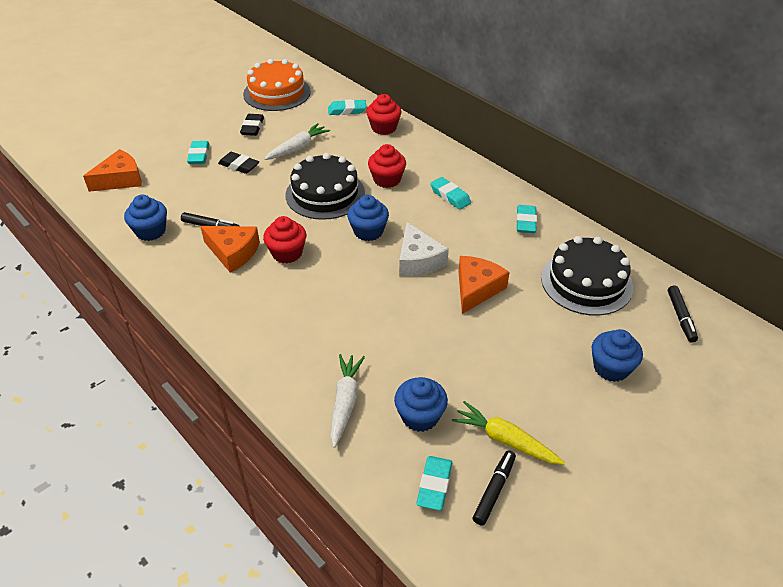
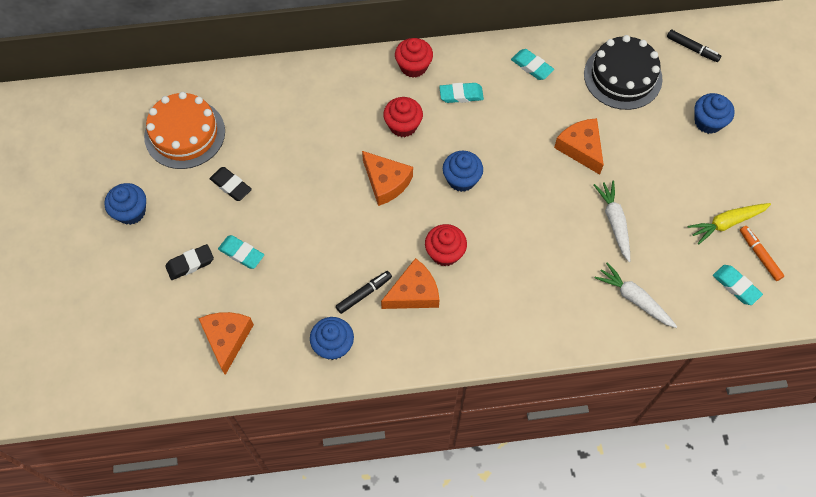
camera: 55 degrees left, 20 degrees up
black eraser [218,152,259,174] -> black eraser moved to [165,244,214,280]
white carrot [264,123,330,160] -> white carrot moved to [594,181,630,262]
black cake [286,153,365,220] -> orange cheese [362,151,413,206]
turquoise eraser [328,99,366,115] -> none
red cupcake [366,94,402,135] -> red cupcake moved to [395,38,433,78]
blue cupcake [394,377,448,432] -> blue cupcake moved to [104,183,146,225]
white cheese [399,222,449,276] -> none
black marker [473,450,516,526] -> orange marker [740,226,784,281]

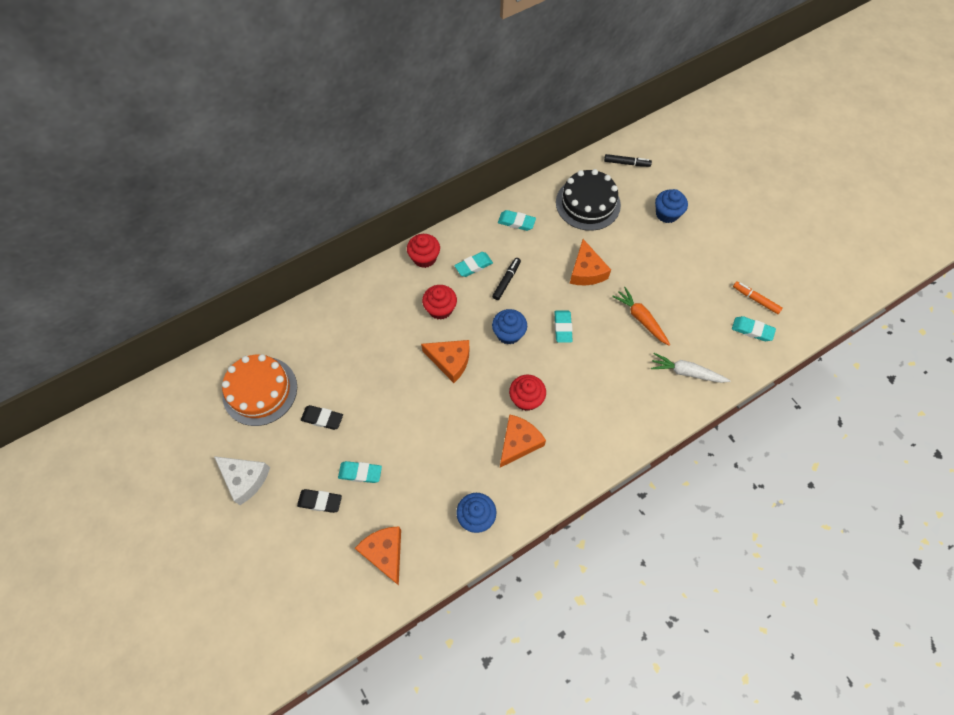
camera: 25 degrees left, 0 degrees up
blue cupcake [104,183,146,225] -> white cheese [214,456,270,505]
black eraser [165,244,214,280] -> black eraser turned 60 degrees clockwise [297,489,342,513]
black marker [336,271,392,314] -> black marker moved to [492,258,521,300]
orange cheese [554,118,604,175] -> orange cheese turned 135 degrees counterclockwise [570,239,611,285]
white carrot [594,181,630,262] -> orange carrot [612,287,670,345]
yellow carrot [688,203,771,244] -> none
none -> turquoise eraser [554,311,573,343]

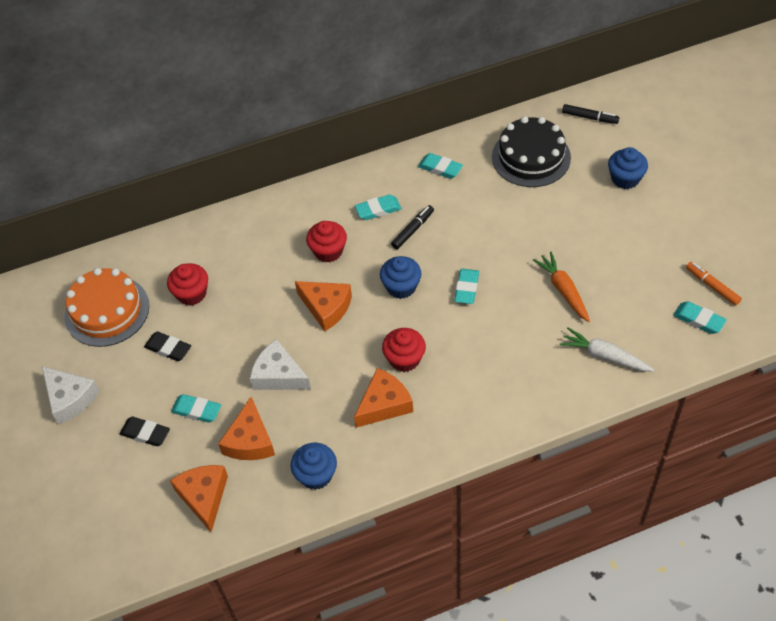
camera: 15 degrees right, 10 degrees down
red cupcake [407,234,440,268] -> red cupcake moved to [167,263,208,306]
orange cheese [570,239,611,285] -> orange cheese moved to [218,397,275,460]
none -> white cheese [250,339,311,390]

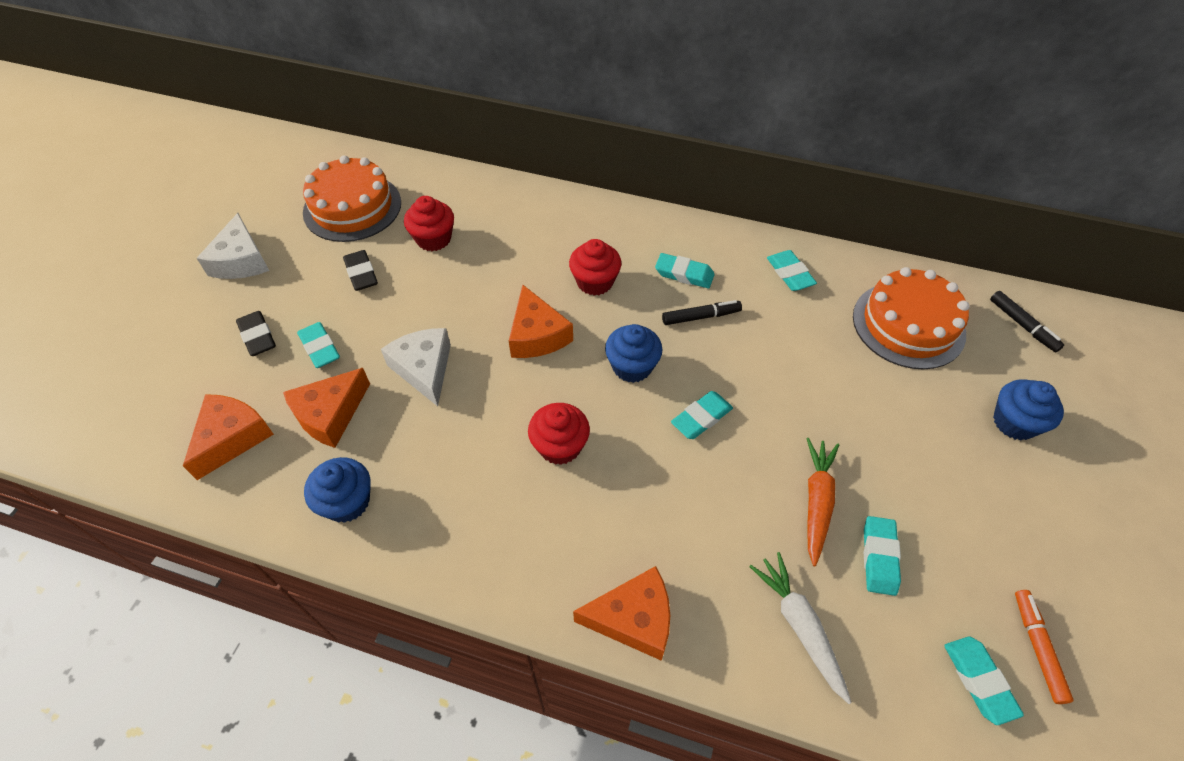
camera: 35 degrees right, 0 degrees up
orange cheese [354,368,413,428] -> orange cheese moved to [573,566,670,661]
black cake [492,116,571,187] -> orange cake [853,267,969,369]
none -> turquoise eraser [864,516,901,596]

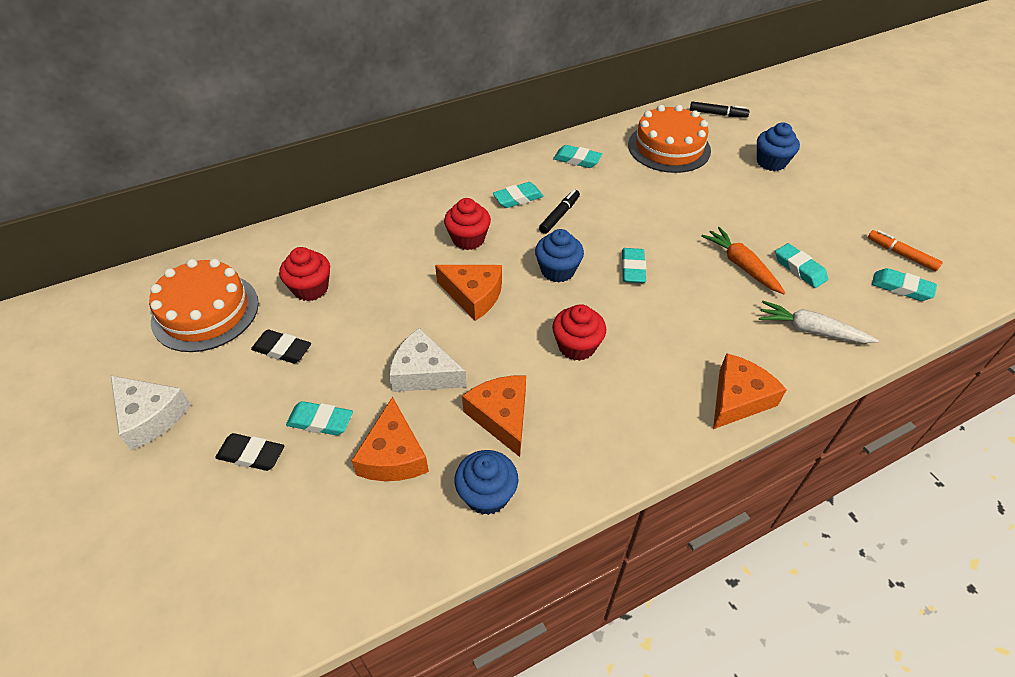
camera: 45 degrees left, 5 degrees down
orange cheese [183,394,274,480] -> orange cheese moved to [462,376,526,457]

